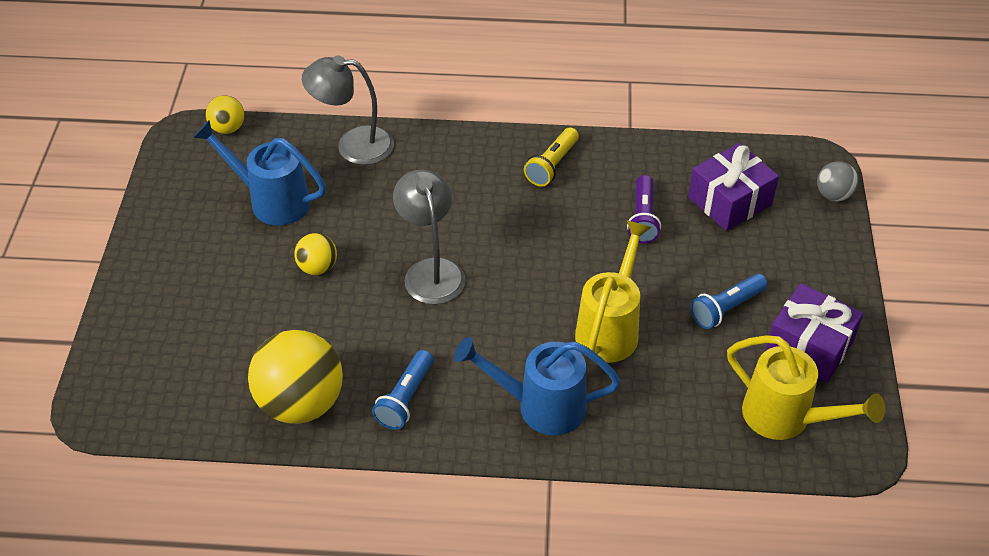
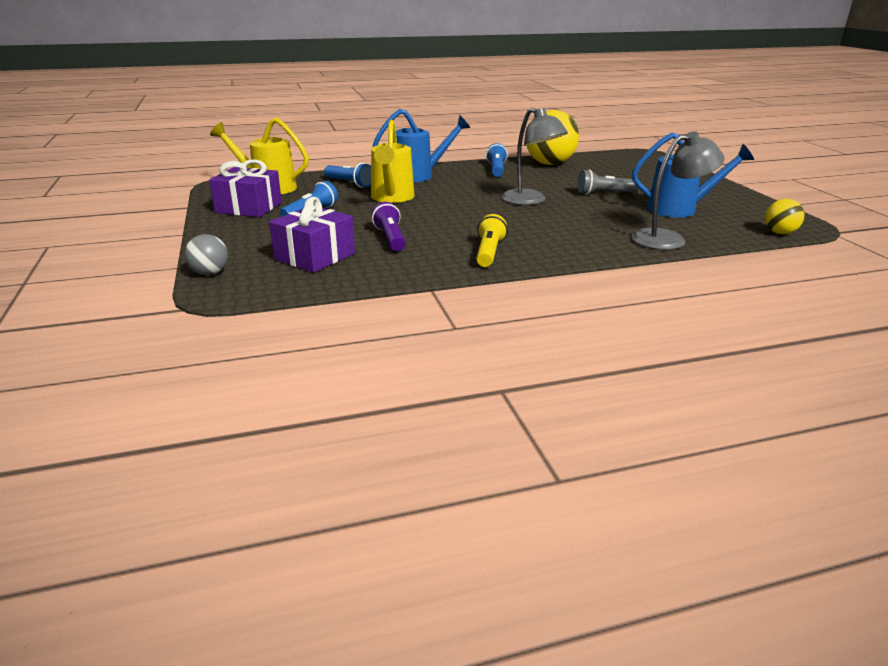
camera: 160 degrees right, 20 degrees down
yellow ball [294,233,337,275] -> grey flashlight [578,170,638,195]
none -> blue flashlight [324,163,371,188]

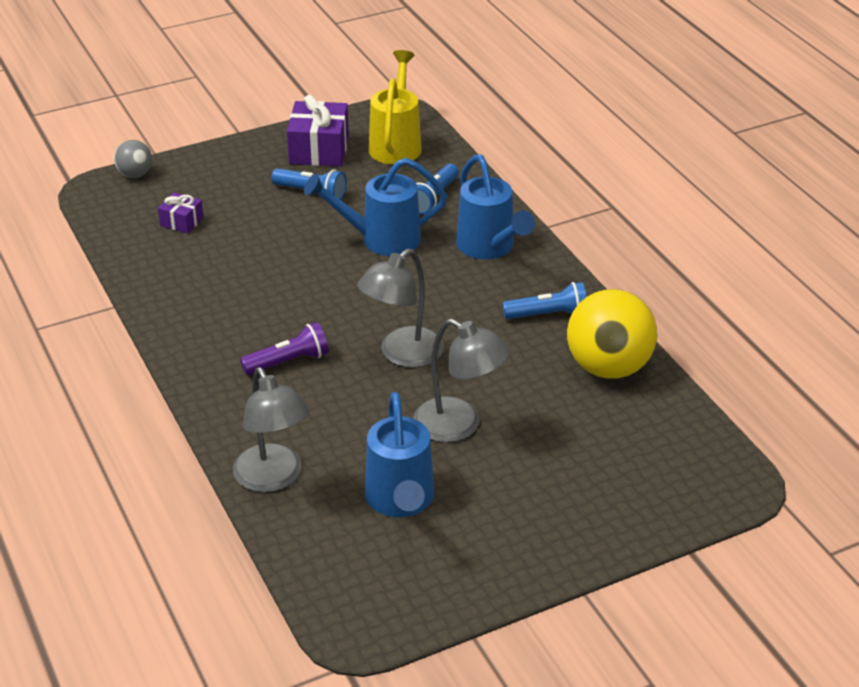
camera: 80 degrees right, 10 degrees up
purple gift [269,197,355,273] -> purple gift [158,193,204,234], size x0.54
yellow watering can [371,120,415,203] -> blue watering can [304,158,447,256]
purple flashlight [372,202,405,251] -> purple flashlight moved to [240,322,329,375]
yellow flashlight [476,214,508,267] -> none
grey flashlight [578,170,638,195] -> grey lamp [413,319,510,442]
yellow ball [765,199,804,234] -> none

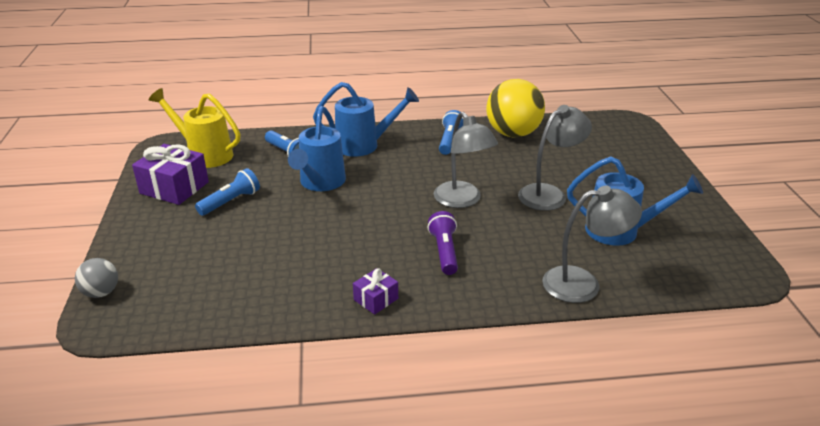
camera: 70 degrees left, 5 degrees down
purple gift [158,193,204,234] -> purple gift moved to [353,268,398,315]

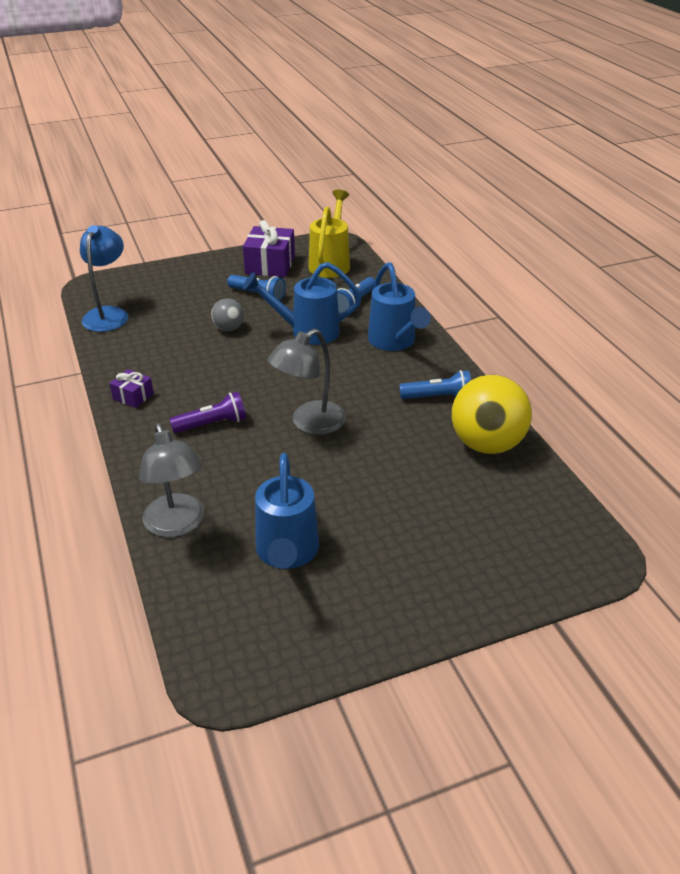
camera: 75 degrees right, 5 degrees up
grey ball [75,258,118,298] -> grey ball moved to [211,298,244,331]
grey lamp [518,105,592,211] -> none
none -> blue lamp [80,225,128,332]

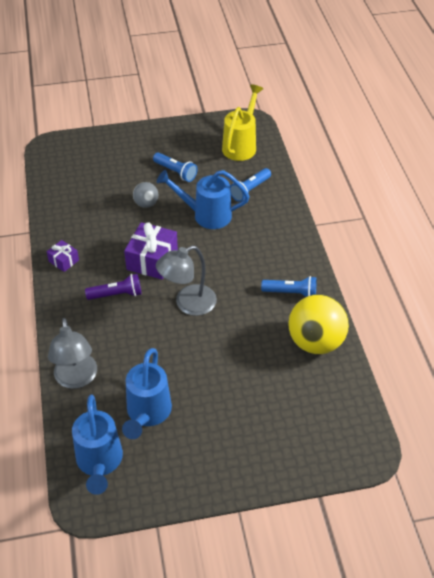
camera: 10 degrees right, 10 degrees up
blue lamp [80,225,128,332] -> none
purple gift [243,220,295,277] -> purple gift moved to [124,222,178,279]
blue watering can [368,262,431,351] -> blue watering can moved to [72,395,123,495]

